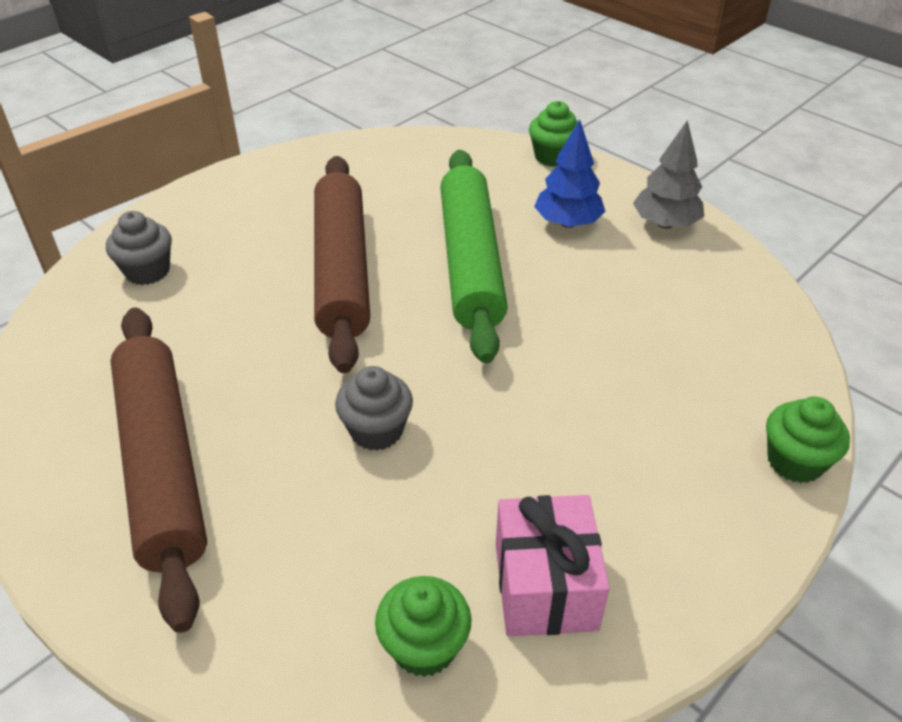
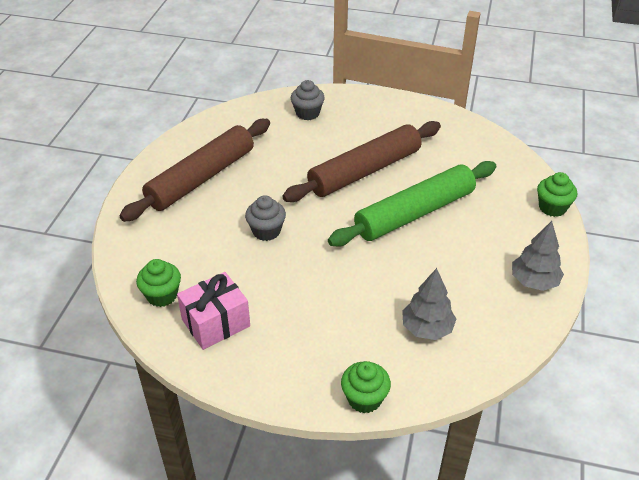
camera: 60 degrees right, 0 degrees up
blue tree [534,119,606,228] -> none
none -> grey tree [402,268,456,340]

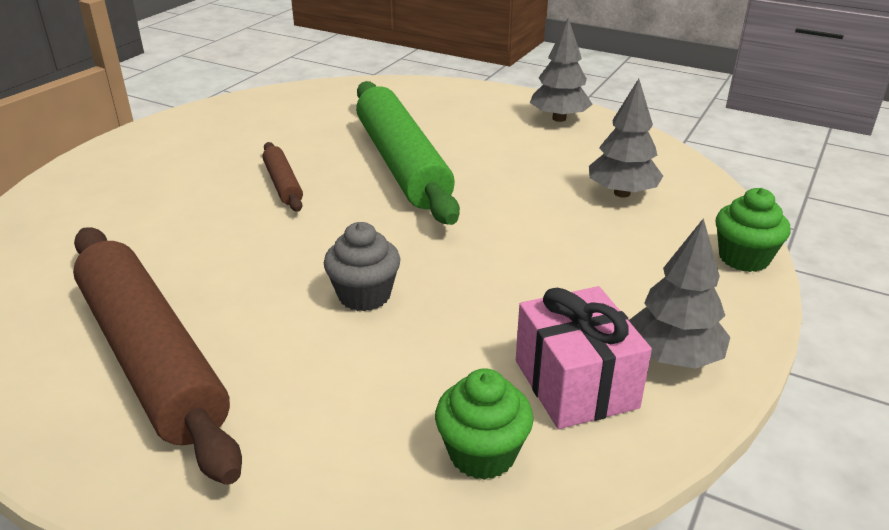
camera: 75 degrees left, 10 degrees down
brown rolling pin [282,121,441,202] -> brown rolling pin [262,142,303,212], size x0.45
grey cupcake [291,80,325,120] -> none
green cupcake [537,172,577,217] -> none
none -> grey tree [628,218,730,369]

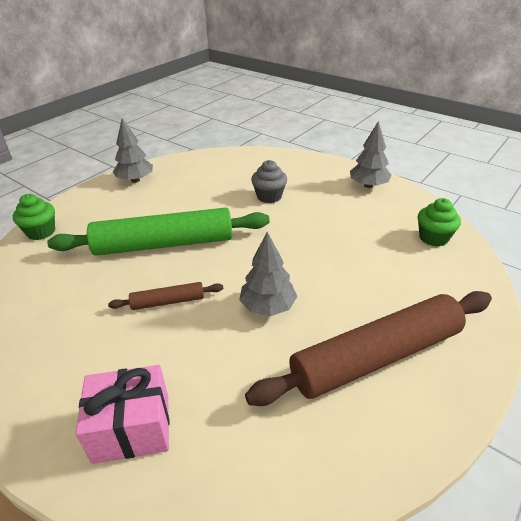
camera: 80 degrees left, 5 degrees up
grey cupcake [324,222,400,311] -> grey cupcake moved to [251,160,287,203]
pink gift [516,286,652,429] -> pink gift moved to [76,365,169,464]
grey tree [589,79,663,197] -> grey tree moved to [239,232,297,316]
green cupcake [716,188,791,272] -> green cupcake moved to [13,194,55,240]

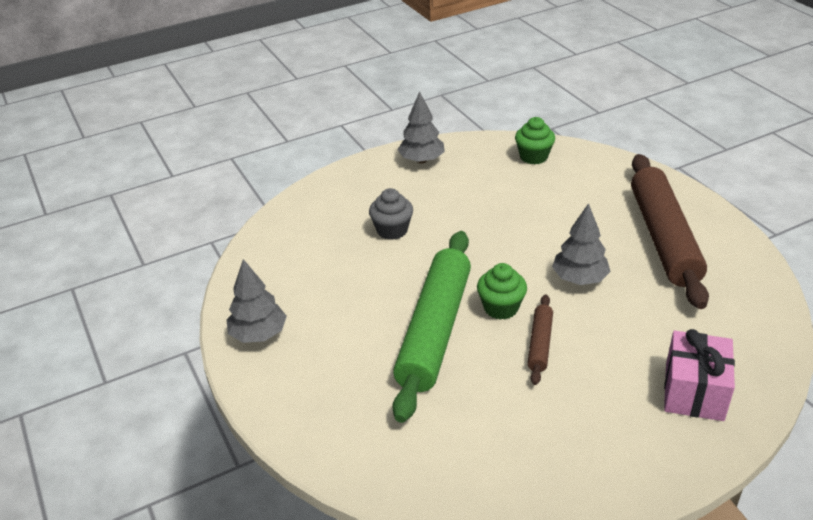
camera: 65 degrees left, 0 degrees up
green cupcake [13,194,55,240] -> green cupcake moved to [477,263,527,320]

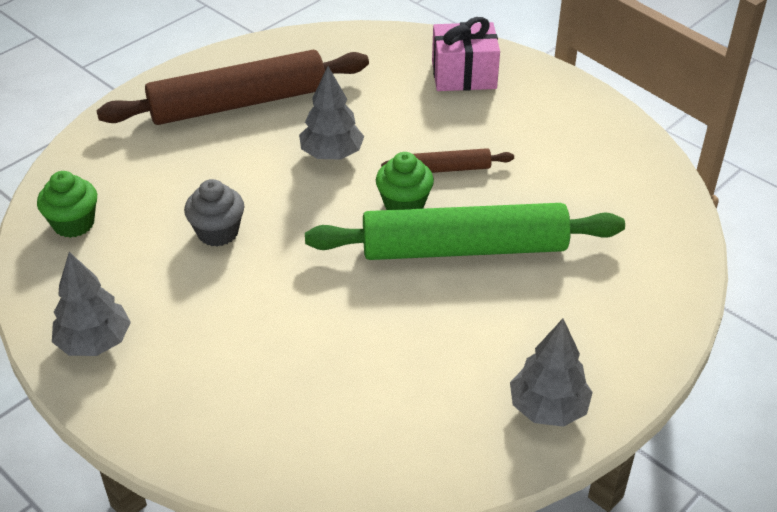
camera: 110 degrees left, 5 degrees up
grey cupcake [369,188,413,240] -> grey cupcake moved to [184,179,244,247]

